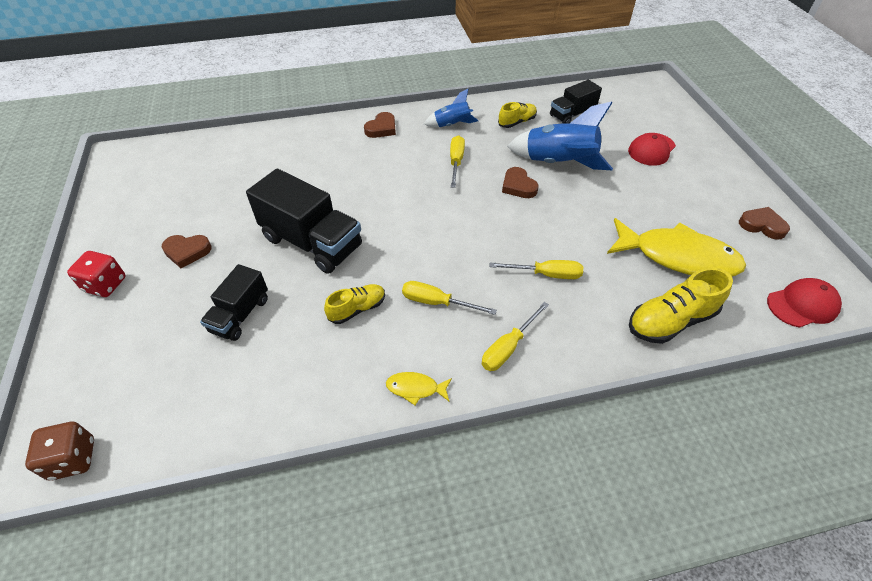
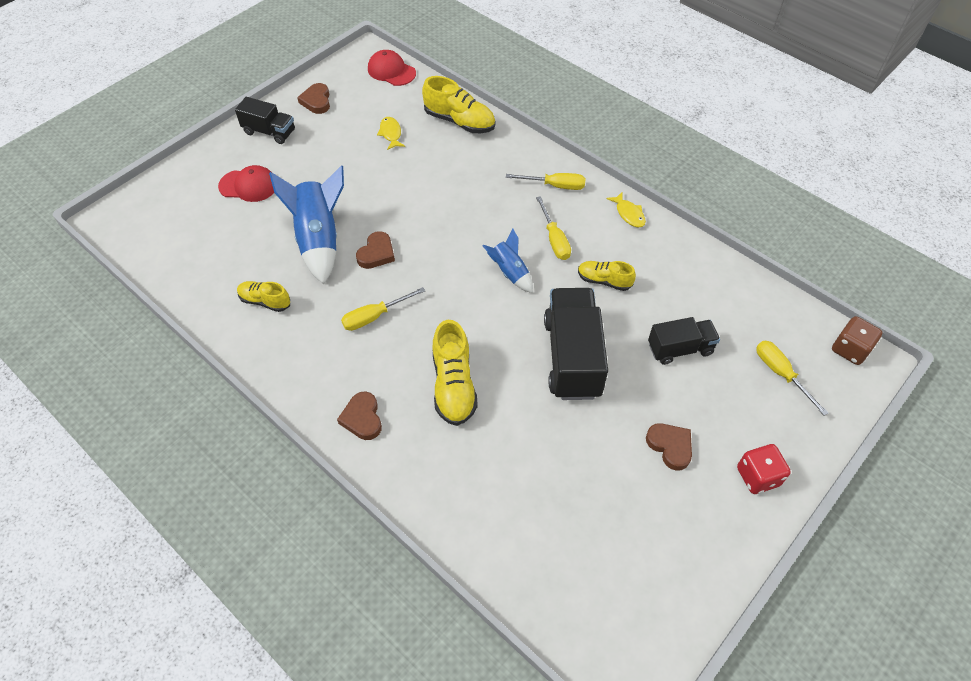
camera: 125 degrees left, 5 degrees up
brown heart [364,112,396,138] -> brown heart turned 105 degrees counterclockwise [337,392,382,440]
blue rocket [424,89,478,127] -> blue rocket moved to [482,228,533,293]
yellow screwdriver [490,260,583,279] -> yellow screwdriver moved to [756,341,828,416]
black truck [550,80,602,124] -> black truck moved to [235,97,295,144]
yellow fish [607,218,746,277] -> yellow fish [377,117,405,150], size x0.42
none -> yellow shoe [433,320,478,426]

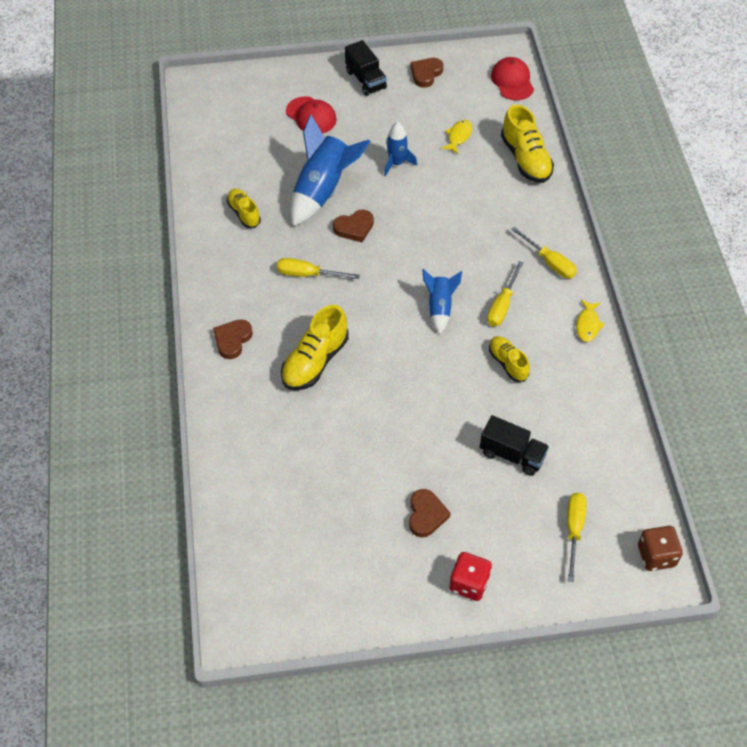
camera: 40 degrees right, 0 degrees up
black truck [544,288,608,400] -> none
none -> blue rocket [384,122,417,176]

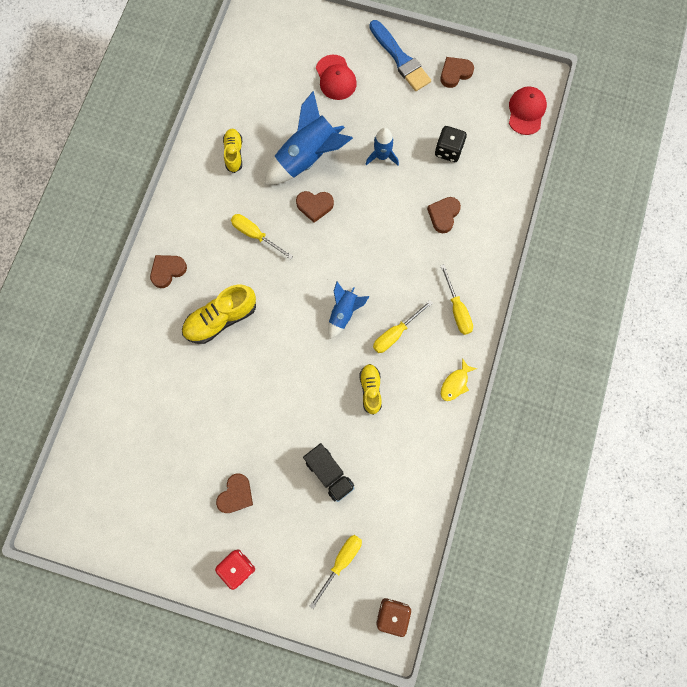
camera: 25 degrees right, 20 degrees up
black truck [345,40,387,96] -> blue brush [369,20,431,91]
yellow fish [441,120,472,154] -> black dice [435,126,467,162]
yellow shoe [501,105,554,183] -> none
none -> brown heart [427,197,461,233]

